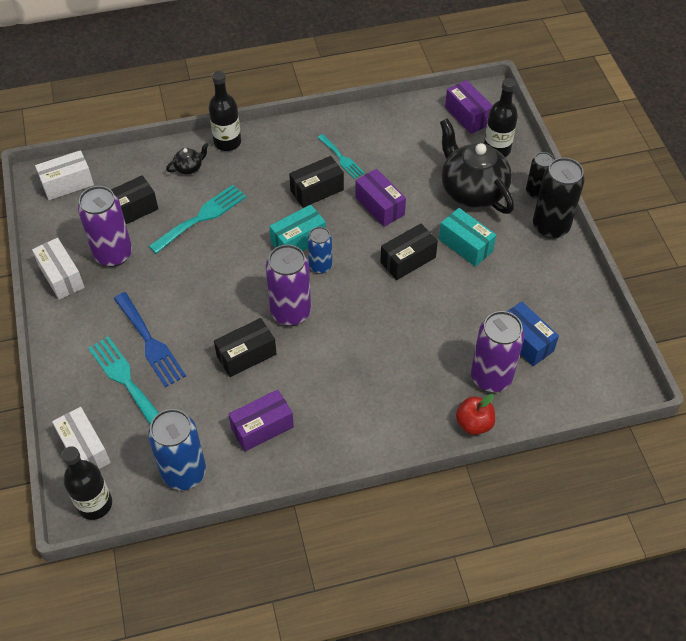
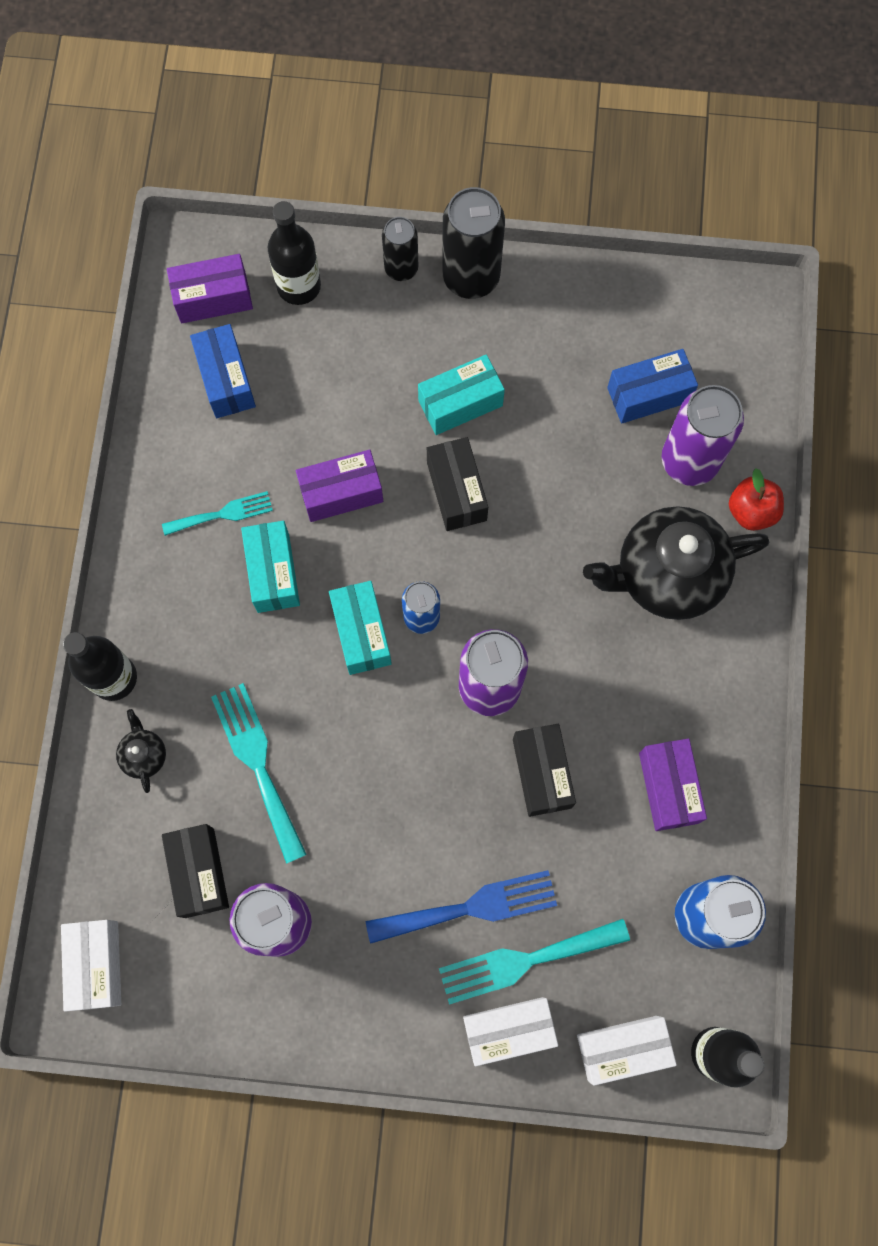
camera: 70 degrees left, 20 degrees up
white box [32,238,85,300] -> white box moved to [463,997,558,1066]
black box [289,156,344,208] -> turquoise box [241,521,300,613]
black teapot [440,118,514,214] -> black teapot moved to [583,506,769,620]
none -> blue box [190,324,256,418]

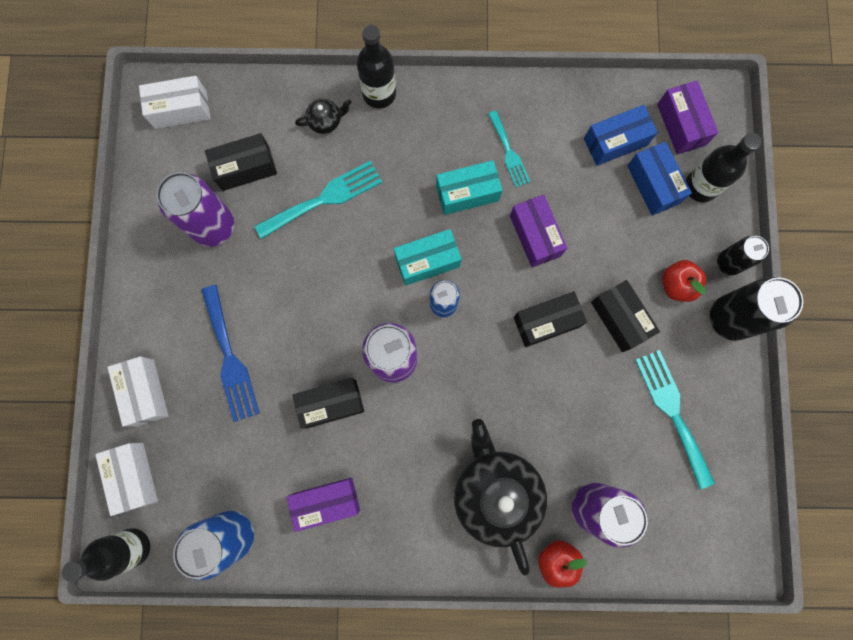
camera: 85 degrees right, 5 degrees up
turquoise box [418,354,505,435] -> black box [591,280,660,352]
turquoise fork [439,919,630,1005] -> turquoise fork moved to [635,350,715,489]
blue box [607,349,698,424] -> blue box moved to [627,142,692,216]
none -> red apple [662,260,706,302]

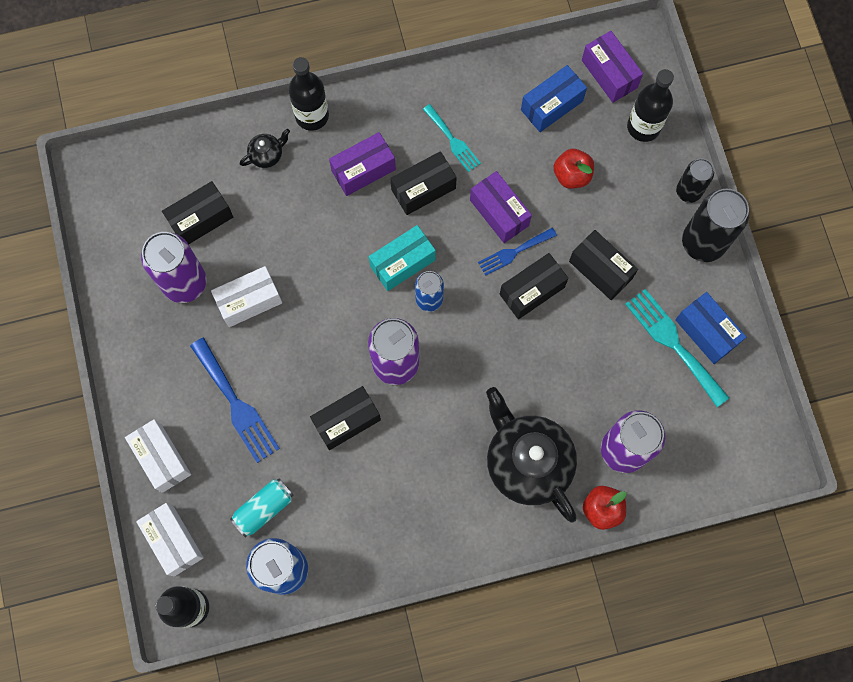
camera: 15 degrees left, 5 degrees down
white box [139,76,211,129] -> white box moved to [211,266,282,327]
turquoise fork [254,160,382,239] -> none
purple box [287,478,360,532] -> purple box moved to [329,132,396,196]
turquoise box [436,160,502,215] -> black box [390,151,457,215]
blue box [627,142,692,216] -> blue box moved to [675,292,746,364]
red apple [662,260,706,302] -> red apple moved to [554,149,594,189]
none -> turquoise can [230,478,294,538]
none -> blue fork [478,228,557,276]

